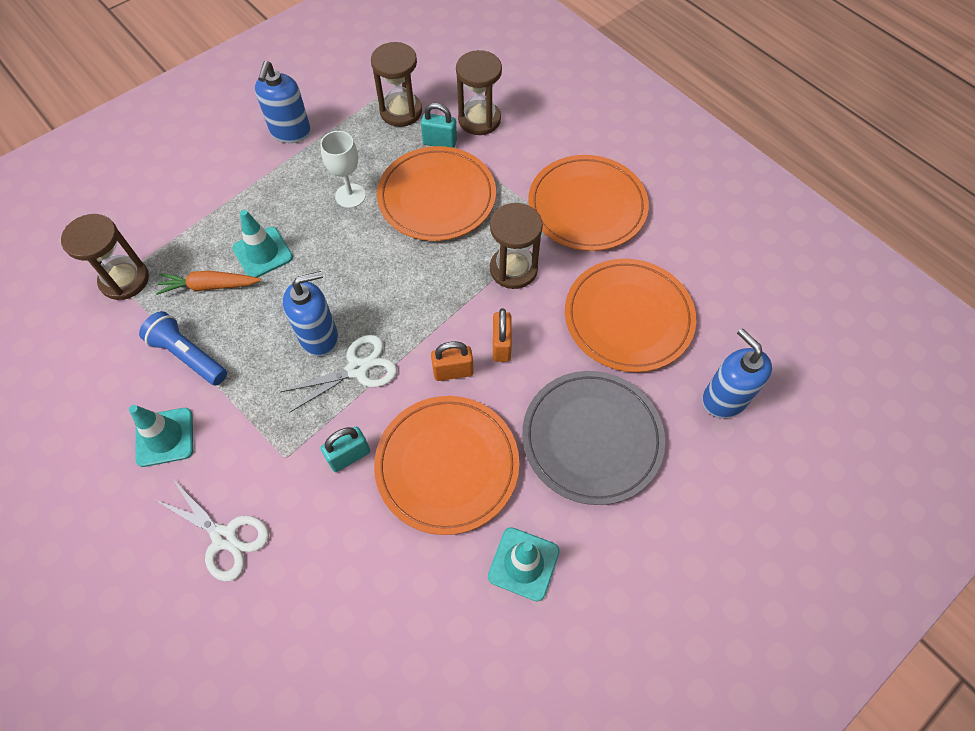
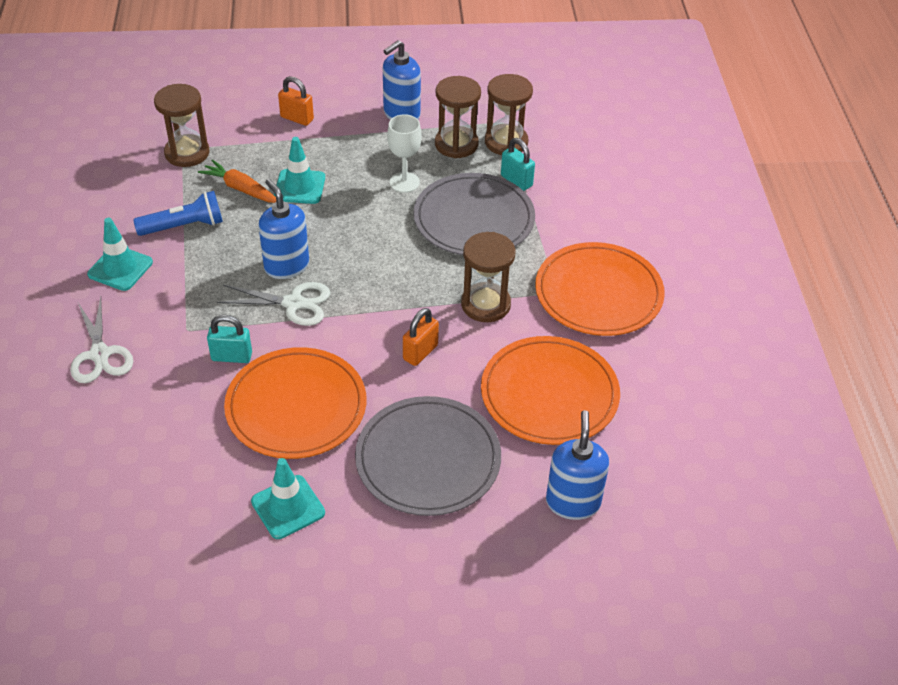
camera: 35 degrees right, 15 degrees down
blue flashlight [139,311,227,386] -> blue flashlight turned 90 degrees clockwise [133,191,223,236]
blue soap dispenser [283,271,338,356] -> blue soap dispenser turned 135 degrees counterclockwise [259,179,309,279]
orange plate [377,146,496,241] -> grey plate [413,173,535,255]
orange padlock [431,341,474,381] -> orange padlock moved to [278,76,314,126]
brown hourglass [456,50,502,135] -> brown hourglass moved to [435,76,481,158]

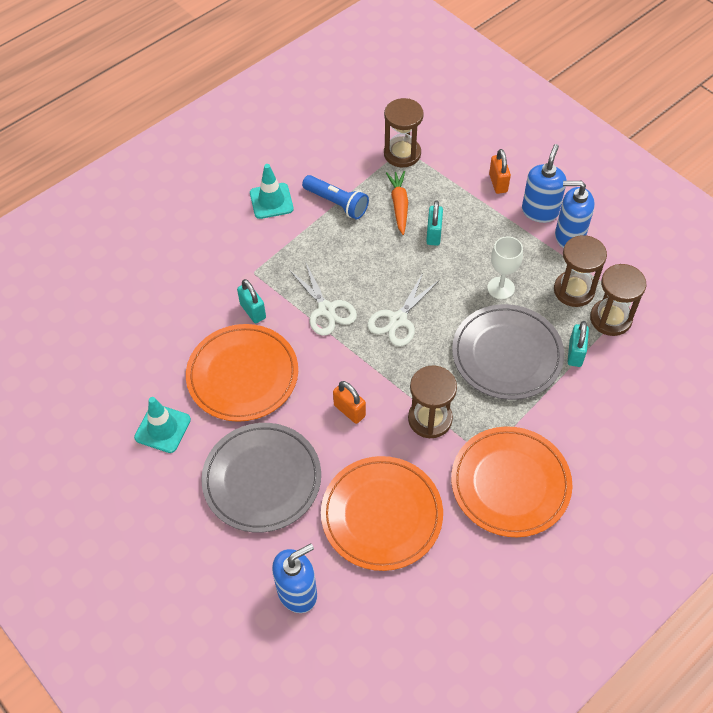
camera: 55 degrees right, 10 degrees up
white scissors [70,297,133,383] -> white scissors moved to [367,273,438,346]
blue soap dispenser [259,179,309,279] -> blue soap dispenser moved to [522,144,566,223]
turquoise traffic cone [274,137,325,204] -> turquoise padlock [426,200,443,246]
orange padlock [403,308,439,366] -> orange padlock turned 45 degrees clockwise [333,381,366,424]

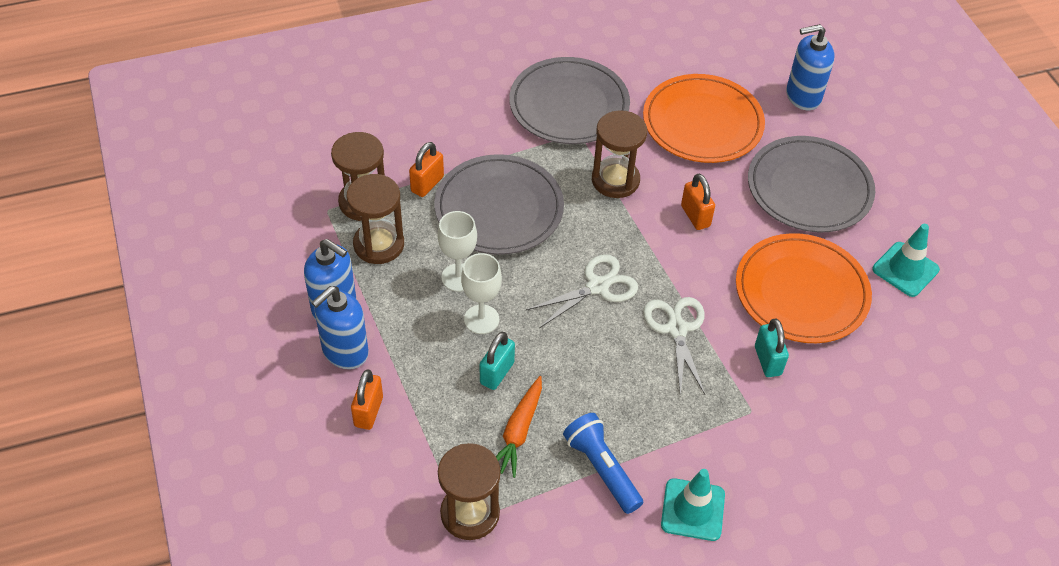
camera: 160 degrees left, 5 degrees down
orange plate [451,426,572,537] -> grey plate [509,57,630,144]
turquoise padlock [568,321,589,367] -> orange padlock [409,142,444,197]
none -> white goblet [461,253,502,334]

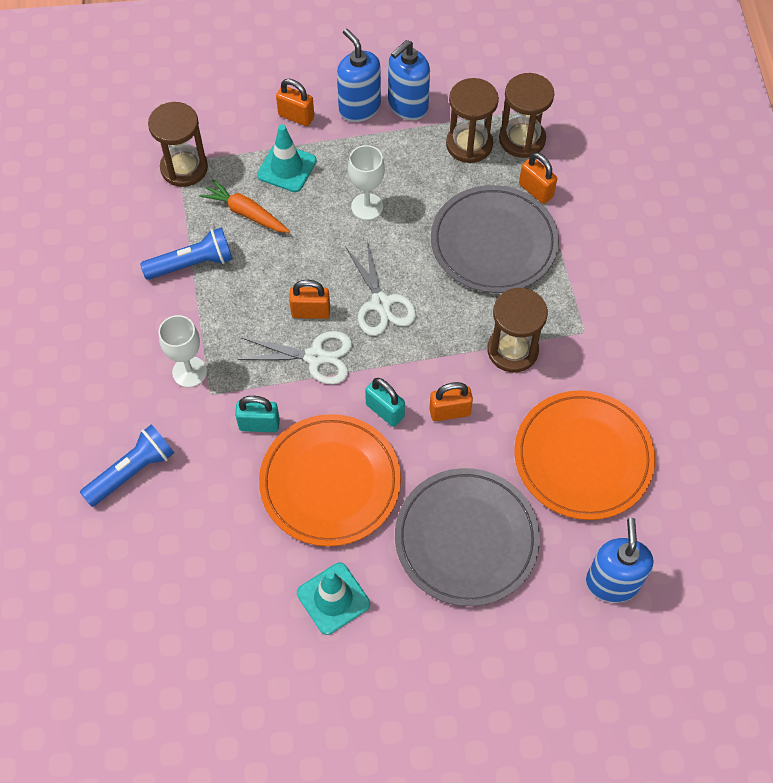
camera: 105 degrees right, 10 degrees up
white goblet [438,211,477,292] -> white goblet moved to [158,315,207,387]
turquoise padlock [480,332,515,390] -> turquoise padlock moved to [365,378,405,427]
grey plate [509,57,630,144] -> none
turquoise traffic cone [661,469,725,541] -> turquoise traffic cone moved to [257,125,317,192]
none -> blue flashlight [80,425,174,507]
none -> orange padlock [289,280,330,319]

